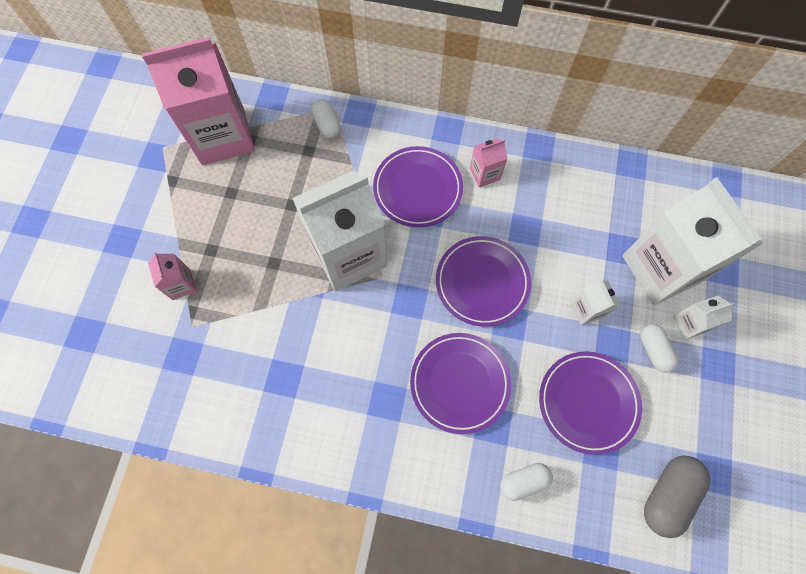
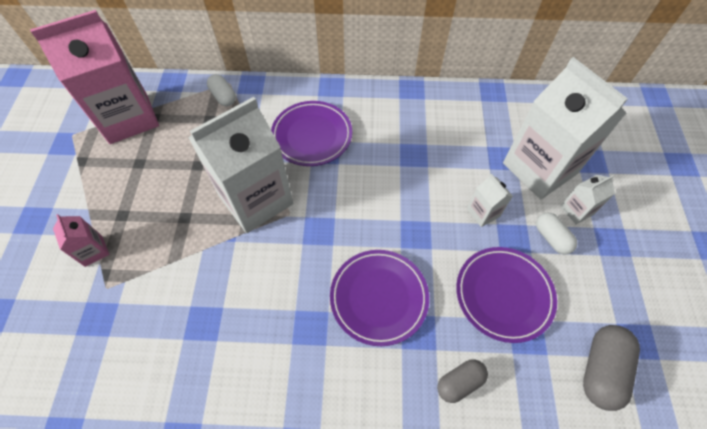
camera: 10 degrees left, 10 degrees down
purple plate [436,236,531,327] -> none
pink carton [470,139,508,187] -> none
white capsule [500,463,553,501] -> grey capsule [437,359,488,403]

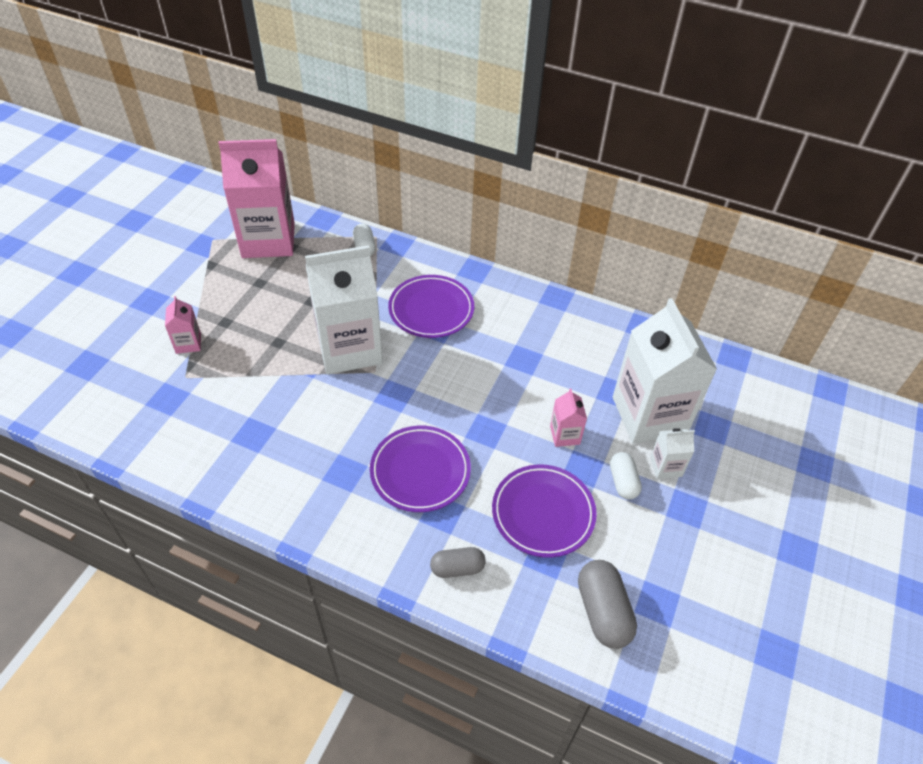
camera: 20 degrees right, 10 degrees down
white carton [467,174,513,227] -> pink carton [550,388,587,447]
grey capsule [583,325,640,411] -> grey capsule turned 60 degrees counterclockwise [578,560,637,649]

